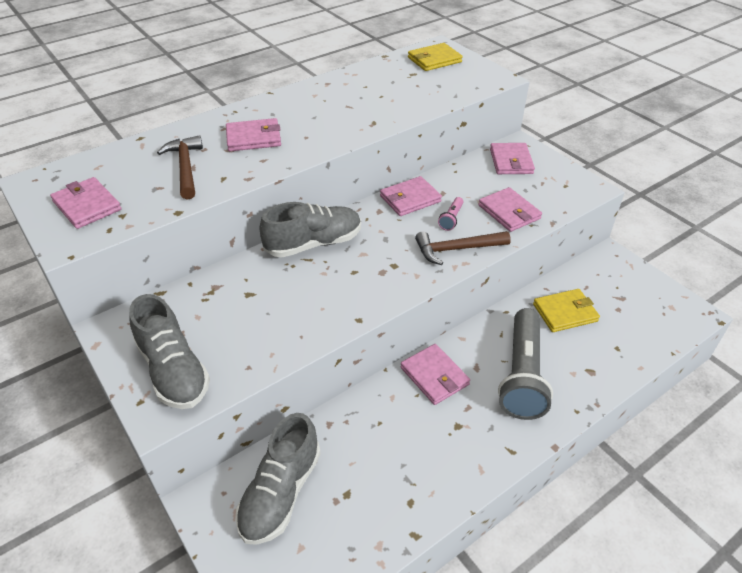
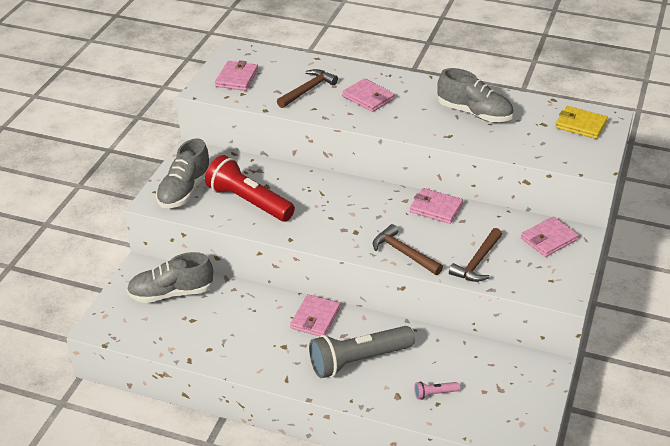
camera: 55 degrees right, 5 degrees down
grey shoe [260,202,361,258] -> grey shoe moved to [437,68,513,122]
pink flashlight [438,197,464,231] -> pink flashlight moved to [414,381,459,400]
pink wallet [478,187,542,232] -> brown hammer [449,228,502,282]
yellow wallet [533,289,600,332] -> none
none -> red flashlight [205,155,295,221]

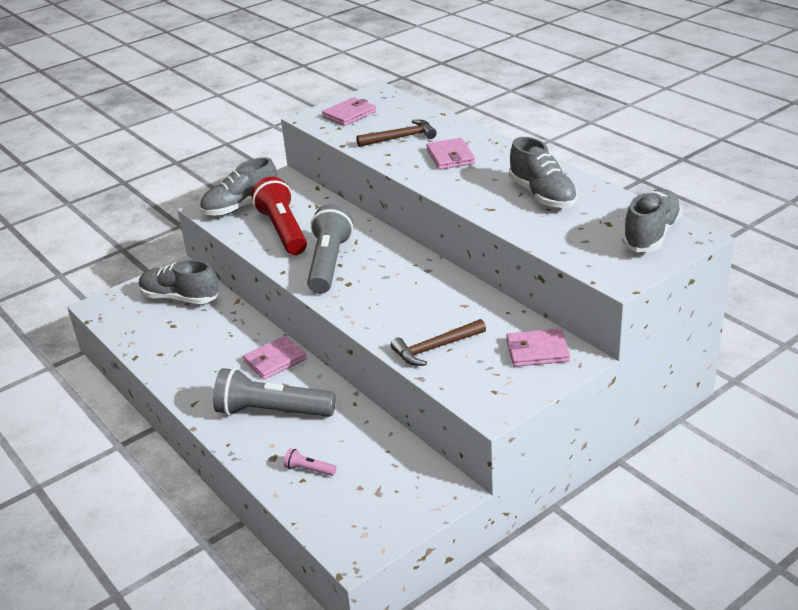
camera: 35 degrees right, 5 degrees down
brown hammer [373,224,443,275] -> none
pink wallet [410,188,463,224] -> none
yellow wallet [555,106,608,139] -> grey shoe [622,189,682,252]
none -> grey flashlight [307,204,353,294]

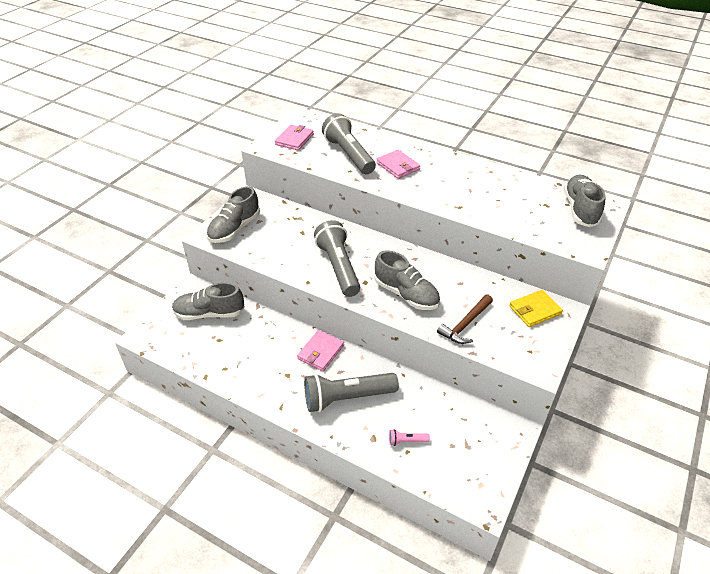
camera: 25 degrees left, 10 degrees up
red flashlight [251,177,307,255] -> none
brown hammer [356,120,437,147] -> grey flashlight [322,113,376,174]
pink wallet [506,328,570,367] -> yellow wallet [509,290,563,327]
grey shoe [509,137,578,208] -> grey shoe moved to [375,250,440,310]

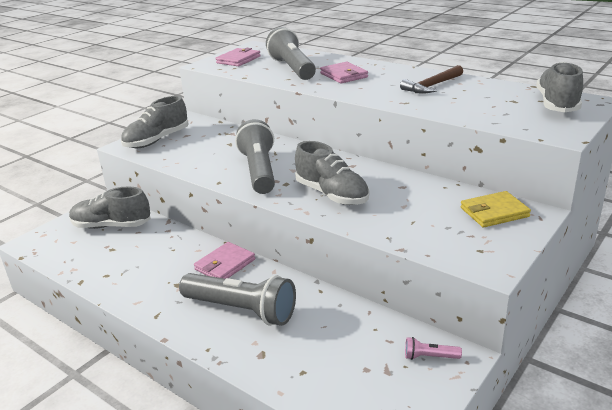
camera: 10 degrees right, 15 degrees down
grey flashlight [304,373,399,412] -> grey flashlight turned 150 degrees counterclockwise [179,273,296,326]
pink flashlight [389,429,430,446] -> pink flashlight moved to [405,337,462,360]
brown hammer [437,294,493,344] -> brown hammer moved to [400,65,463,94]

